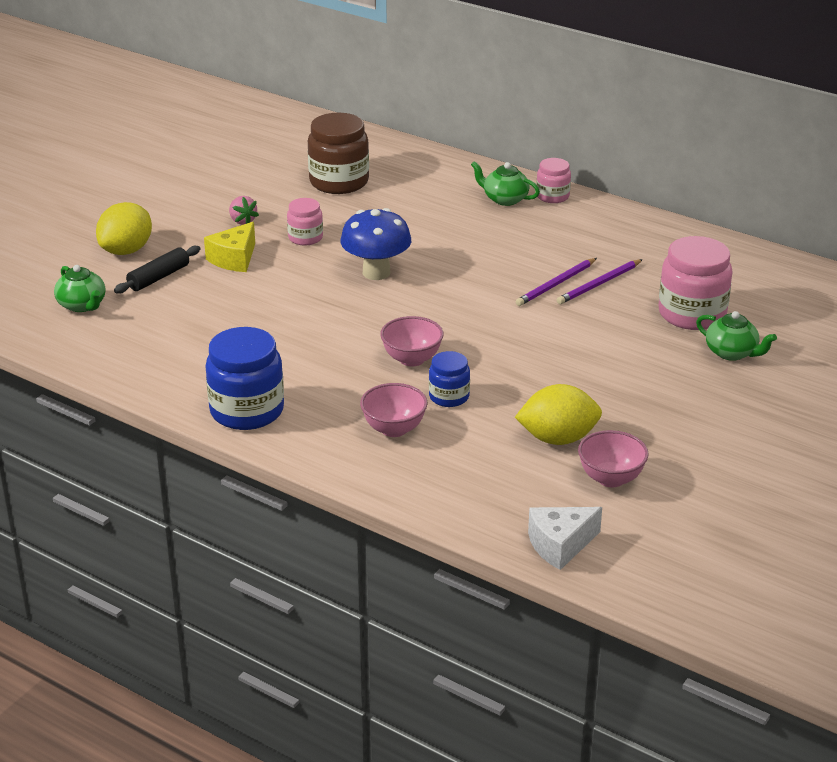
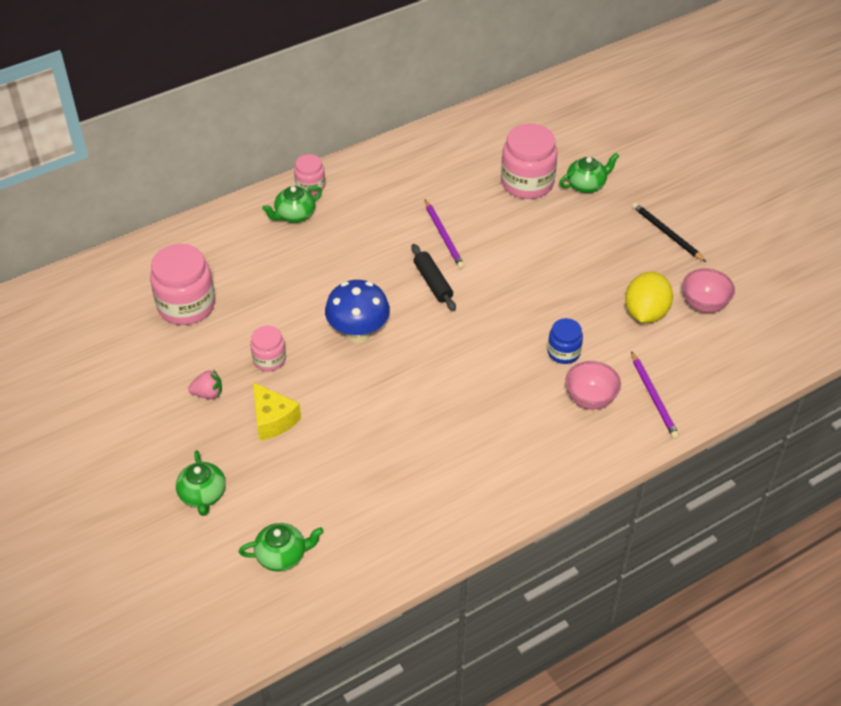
camera: 65 degrees left, 15 degrees up
yellow lemon [96,202,152,255] -> green teapot [176,450,226,516]
black rolling pin [114,246,200,294] -> black rolling pin moved to [411,244,456,311]
blue jar [205,327,284,430] -> none
brown jar [308,113,369,194] -> pink jar [150,244,215,325]
pink bowl [380,316,444,367] -> none
white cheese [528,507,602,570] -> none
purple pencil [557,259,643,304] -> purple pencil moved to [631,351,679,439]
none -> black pencil [632,202,706,262]

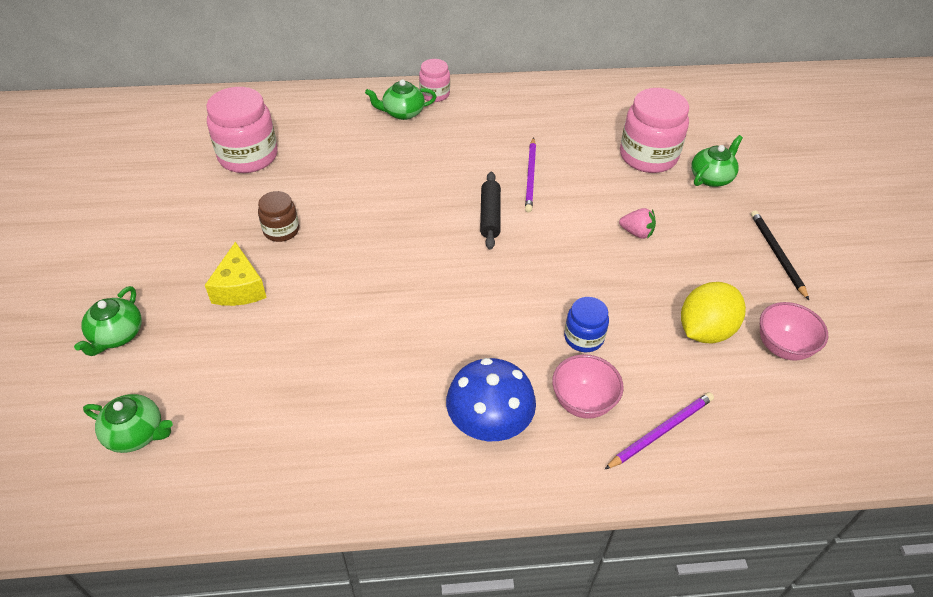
camera: 25 degrees right, 0 degrees up
pink strawberry [188,369,222,399] -> pink strawberry moved to [619,208,656,239]
pink jar [250,326,286,371] -> brown jar [258,191,299,242]
blue mushroom [325,280,390,343] -> blue mushroom moved to [446,358,536,442]
green teapot [559,153,619,193] -> green teapot turned 45 degrees counterclockwise [691,135,743,187]
purple pencil [631,351,679,439] -> purple pencil turned 135 degrees counterclockwise [604,392,714,470]

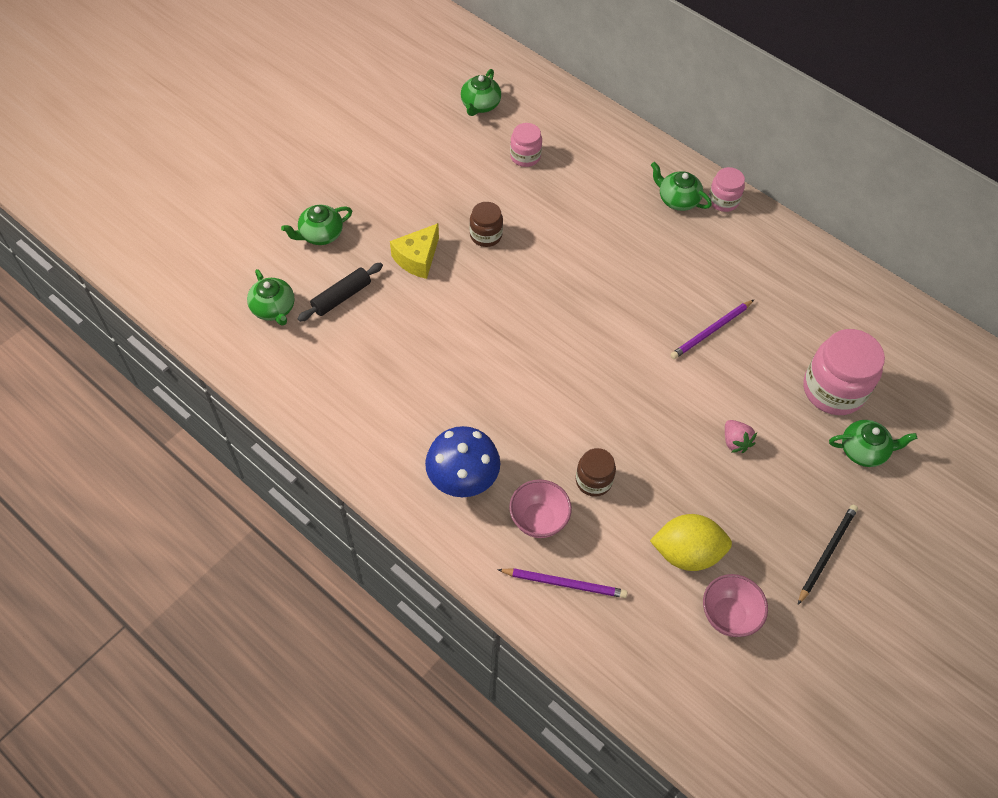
camera: 45 degrees right, 10 degrees up
pink jar [206,87,277,173] -> pink jar [510,123,542,167], size x0.55
black rolling pin [480,172,501,250] -> black rolling pin moved to [297,263,383,322]
blue jar [564,297,609,352] -> brown jar [576,448,616,497]
none -> green teapot [461,69,501,116]

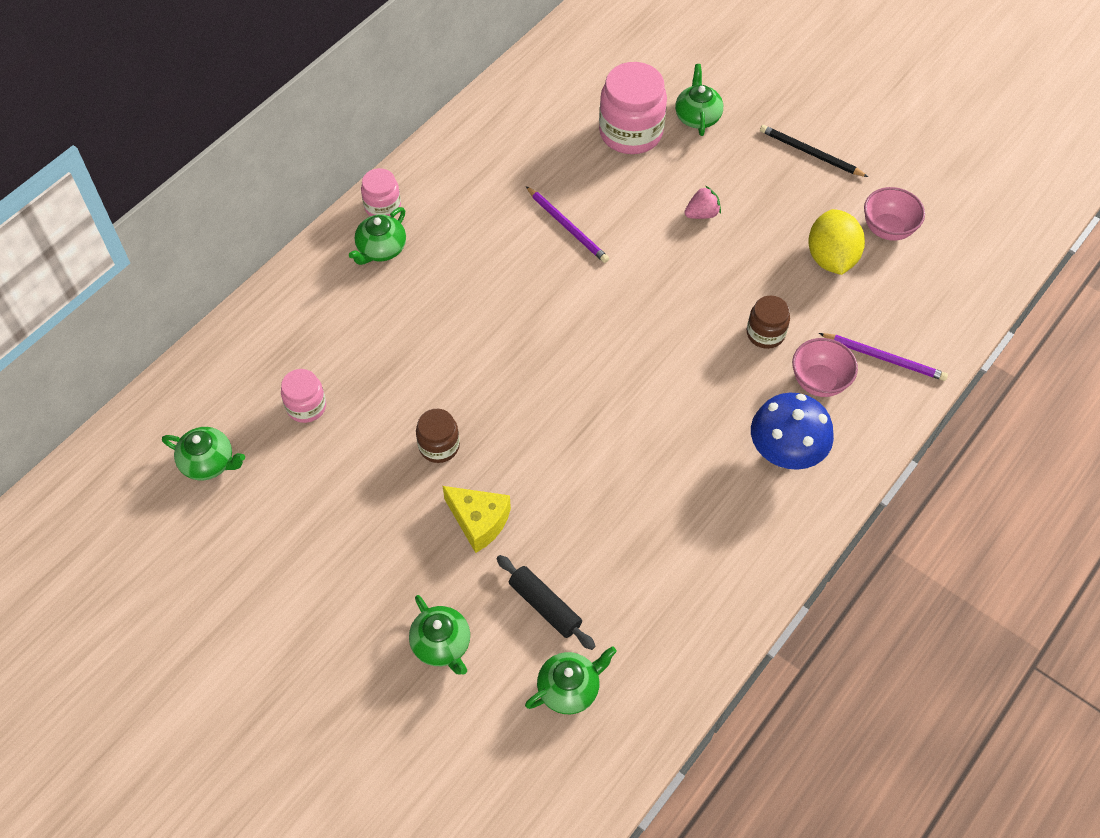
camera: 90 degrees left, 0 degrees up
purple pencil [497,568,627,598] -> purple pencil turned 105 degrees clockwise [819,333,948,381]

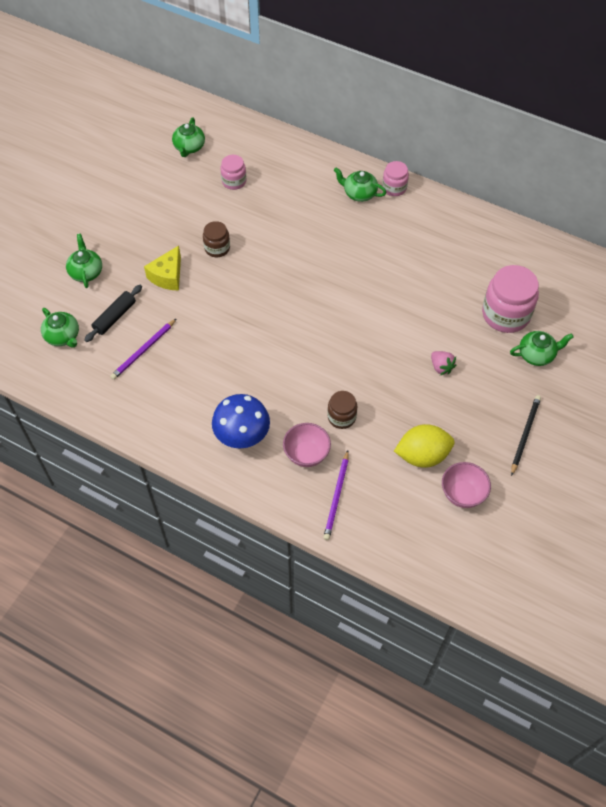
camera: 80 degrees right, 0 degrees up
green teapot [409,595,470,675] -> green teapot turned 120 degrees clockwise [66,234,102,288]
purple pencil [526,186,609,263] -> purple pencil moved to [110,319,176,380]

